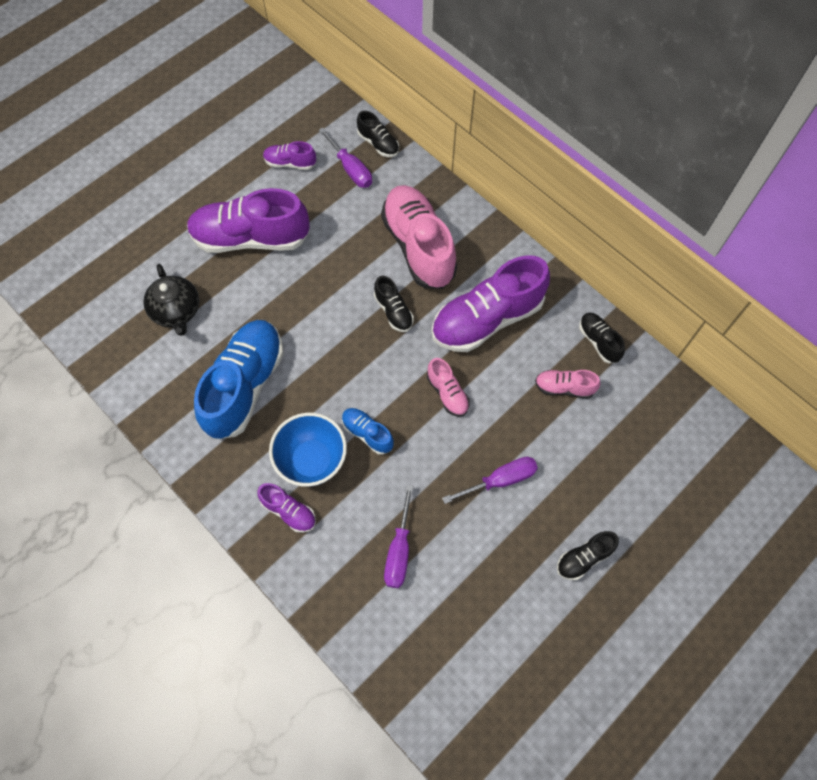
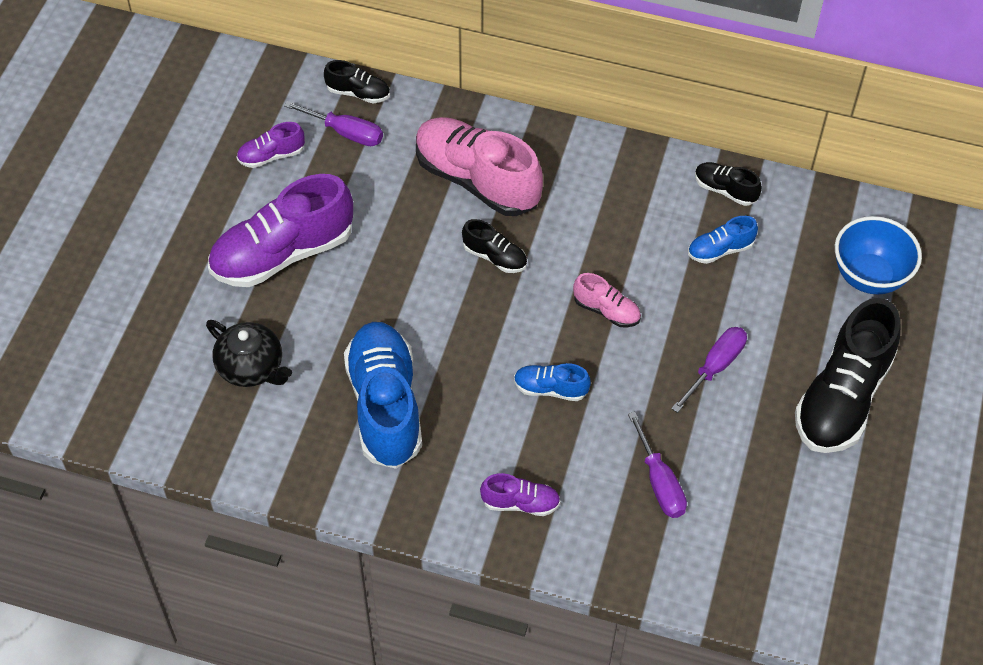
camera: 30 degrees left, 10 degrees down
blue bowl [269,413,347,487] -> blue bowl moved to [835,216,922,294]
purple shoe [432,255,550,352] -> none
pink shoe [535,370,601,399] -> blue shoe [688,216,758,264]
black shoe [557,531,619,580] -> black shoe [795,298,900,453], size x2.13

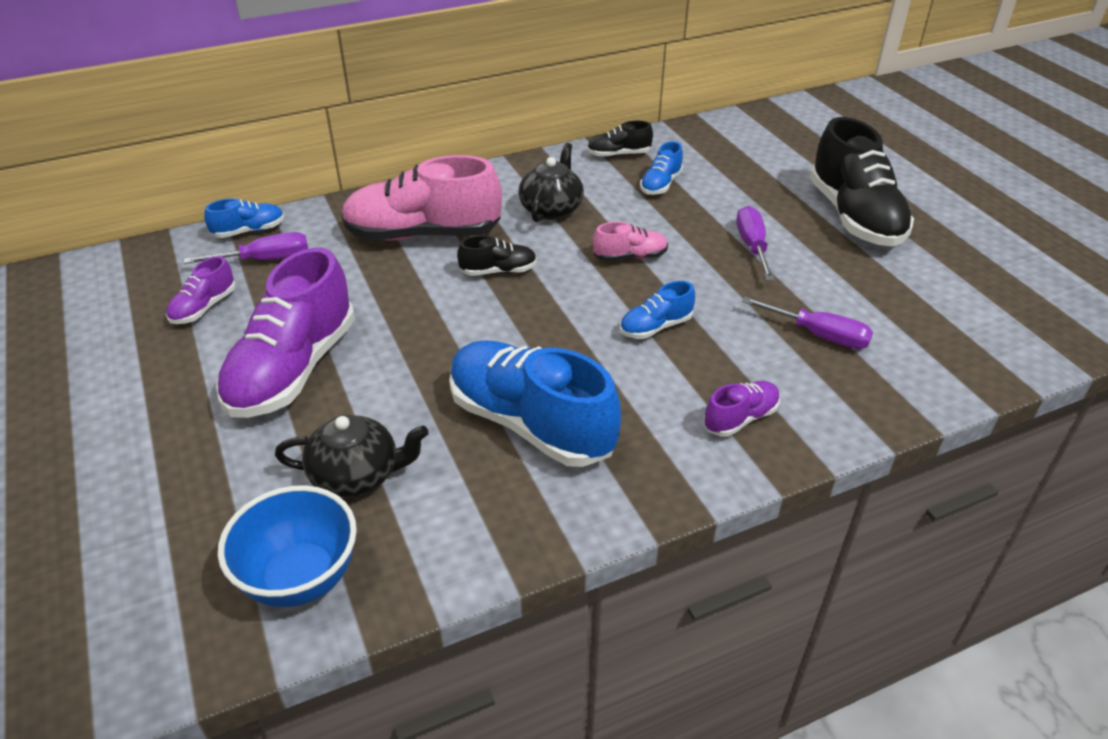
camera: 40 degrees left, 15 degrees down
black shoe [324,60,390,103] -> blue shoe [204,198,284,238]
blue bowl [835,216,922,294] -> blue bowl moved to [218,485,357,607]
none -> black teapot [519,143,584,222]

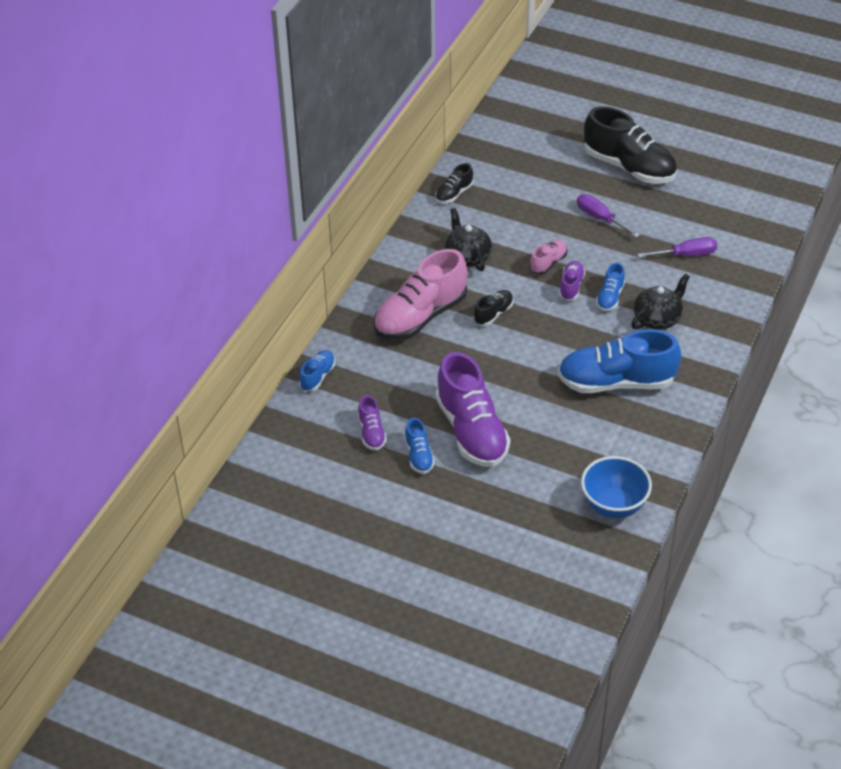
camera: 40 degrees left, 5 degrees up
purple screwdriver [184,232,308,264] -> none
black teapot [275,414,429,498] -> black teapot moved to [631,273,690,330]
blue shoe [640,141,683,195] -> blue shoe moved to [404,418,435,474]
purple shoe [703,381,780,437] -> purple shoe moved to [559,261,585,301]

